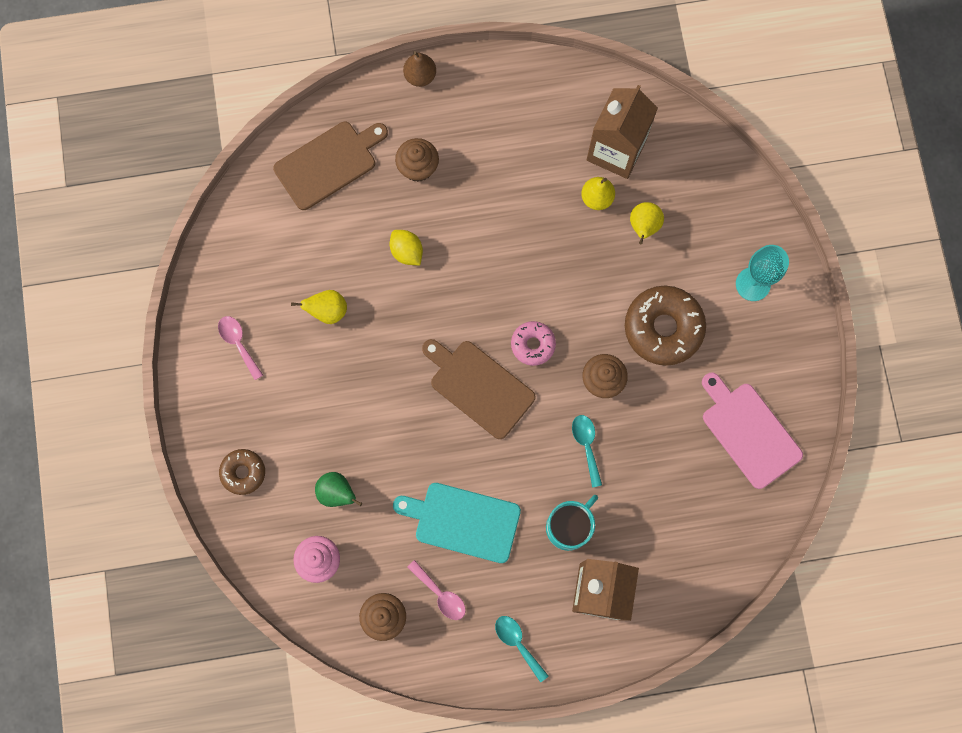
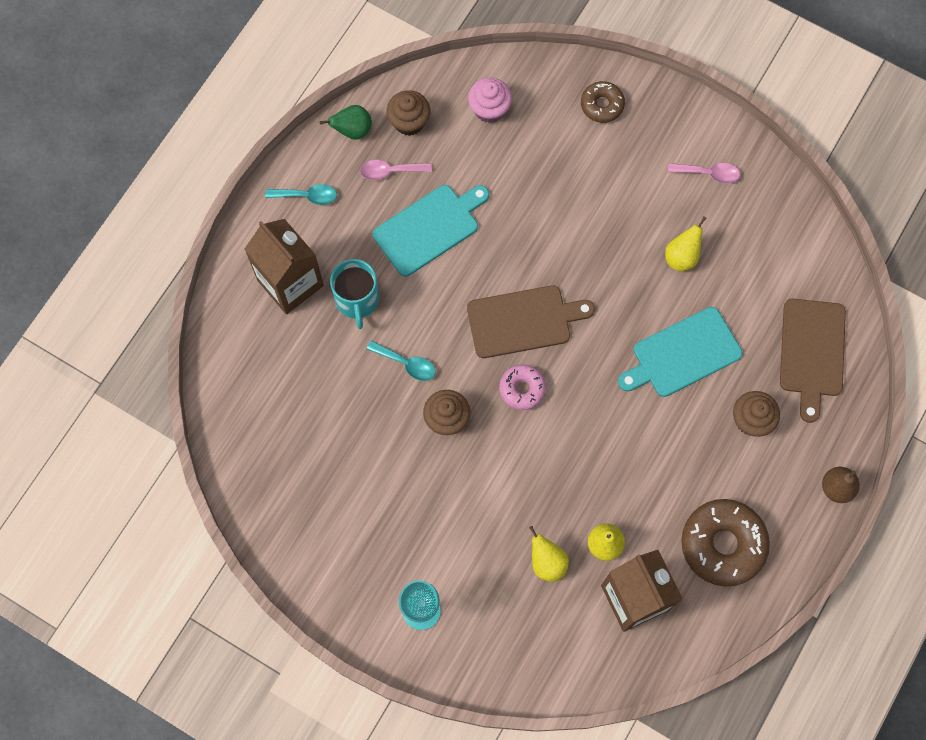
camera: 130 degrees right, 5 degrees down
green pear [315,472,362,507] -> green pear moved to [319,105,372,140]
yellow lemon [390,230,423,265] -> turquoise cutting board [618,307,743,397]
brown donut [625,286,706,366] -> brown donut moved to [681,499,770,587]
pink cutting board [702,373,803,489] -> none

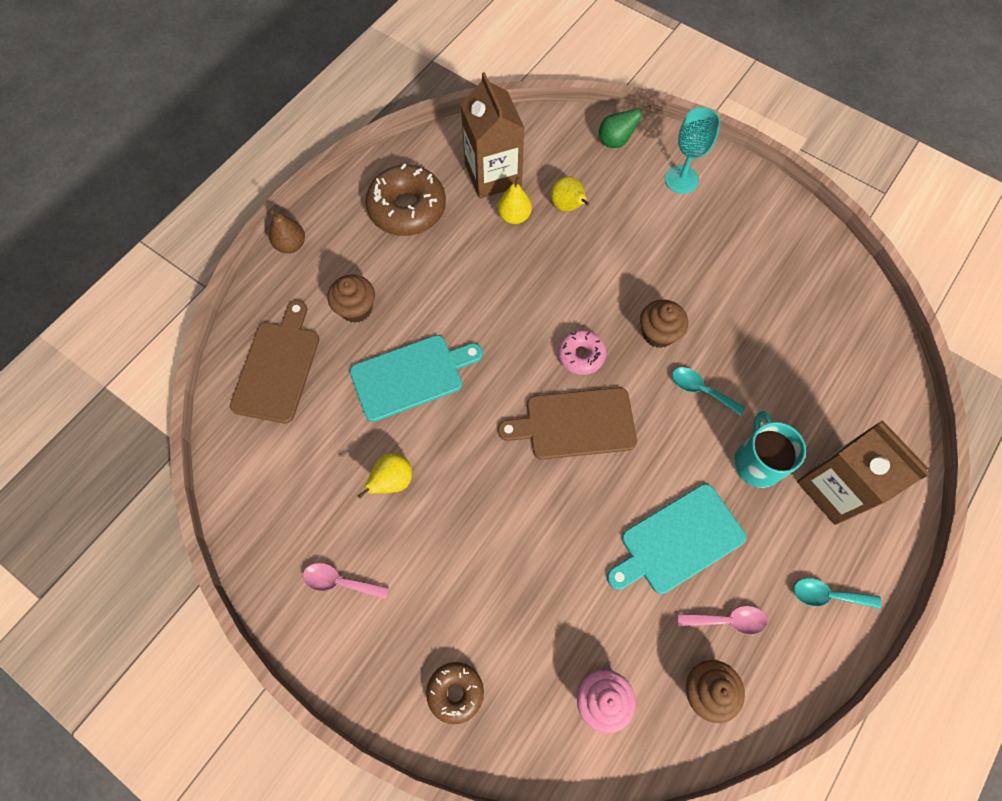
camera: 175 degrees left, 5 degrees down
green pear [319,105,372,140] -> green pear moved to [599,105,651,148]

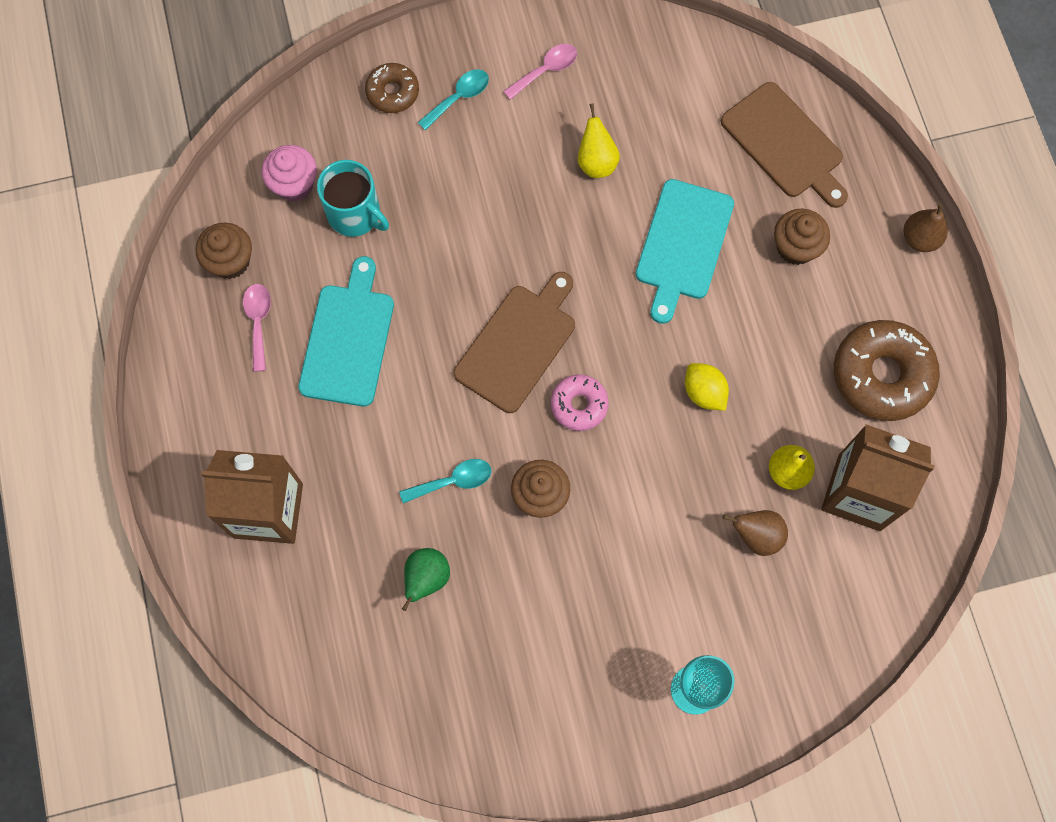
camera: 130 degrees right, 5 degrees up
yellow pear [551,176,590,212] -> brown pear [723,510,788,556]
green pear [599,105,651,148] -> green pear moved to [402,548,450,611]
pink spoon [677,606,768,635] -> pink spoon turned 135 degrees clockwise [243,284,271,372]
turquoise mug [734,411,806,488] -> turquoise mug moved to [317,160,389,237]
turquoise spoon [793,578,881,609] -> turquoise spoon moved to [418,69,489,130]
none -> yellow lemon [685,363,729,411]

